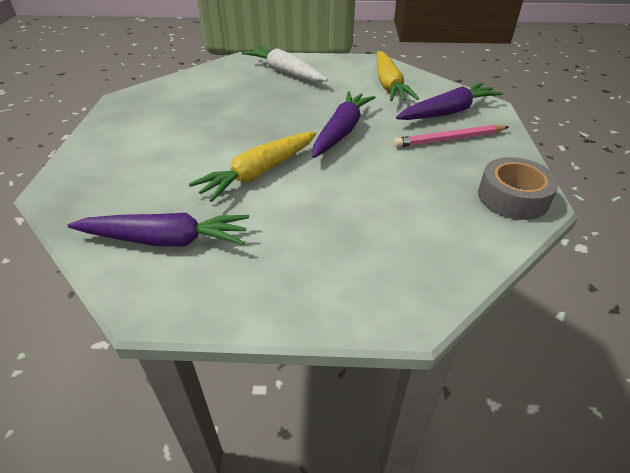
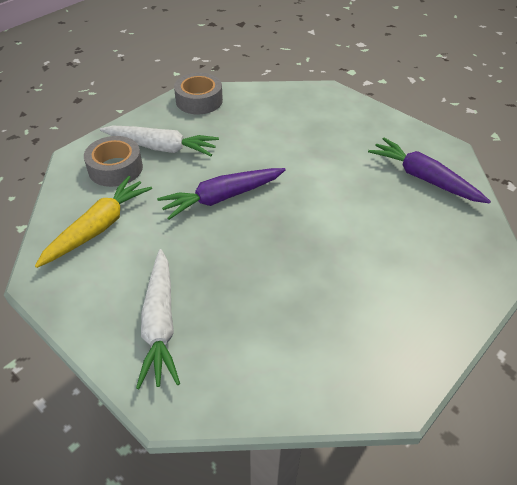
camera: 140 degrees left, 5 degrees up
yellow carrot [189,131,316,202] -> none
pink pencil [394,125,509,148] -> white carrot [100,126,219,156]
purple carrot [396,83,503,120] -> grey tape [84,136,143,187]

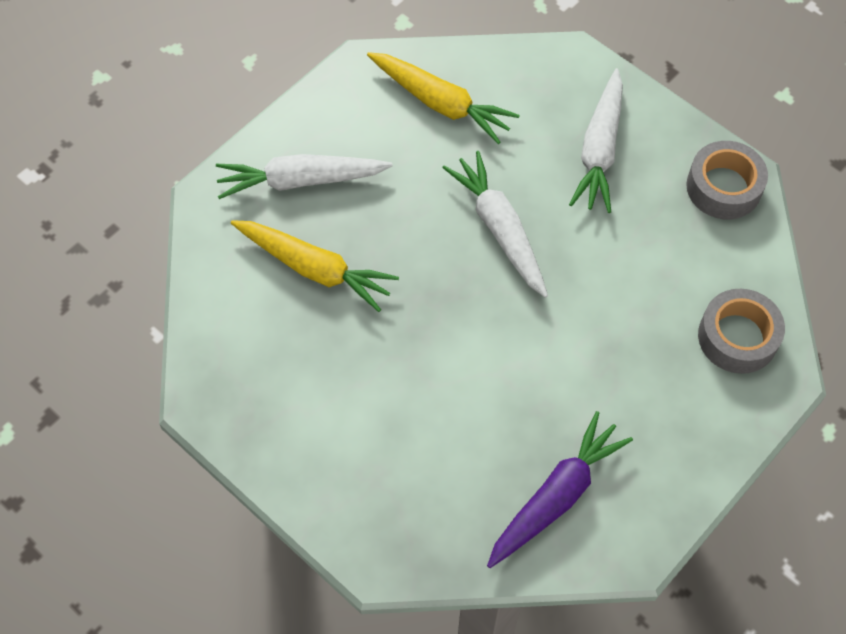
camera: 90 degrees right, 15 degrees up
grey tape [84,136,143,187] -> grey tape moved to [698,289,785,374]
purple carrot [157,168,286,220] -> white carrot [442,151,548,298]
none -> yellow carrot [231,220,399,312]

